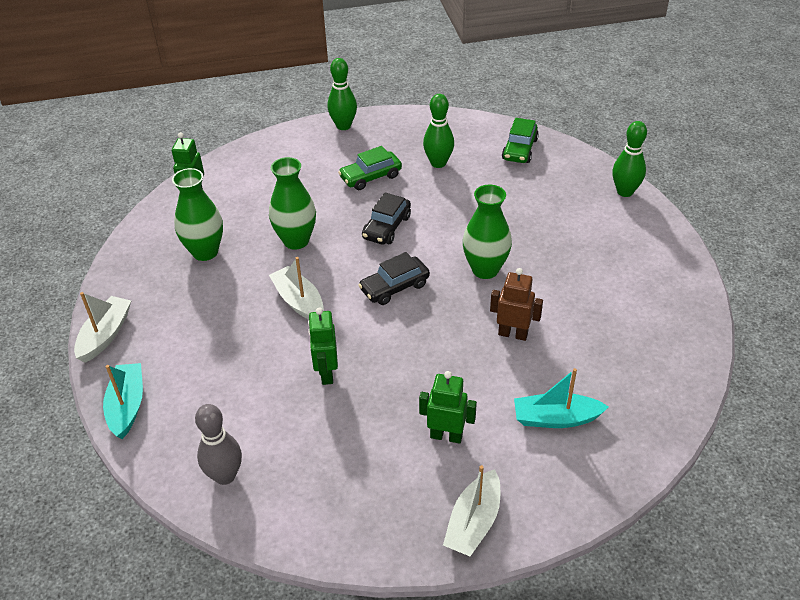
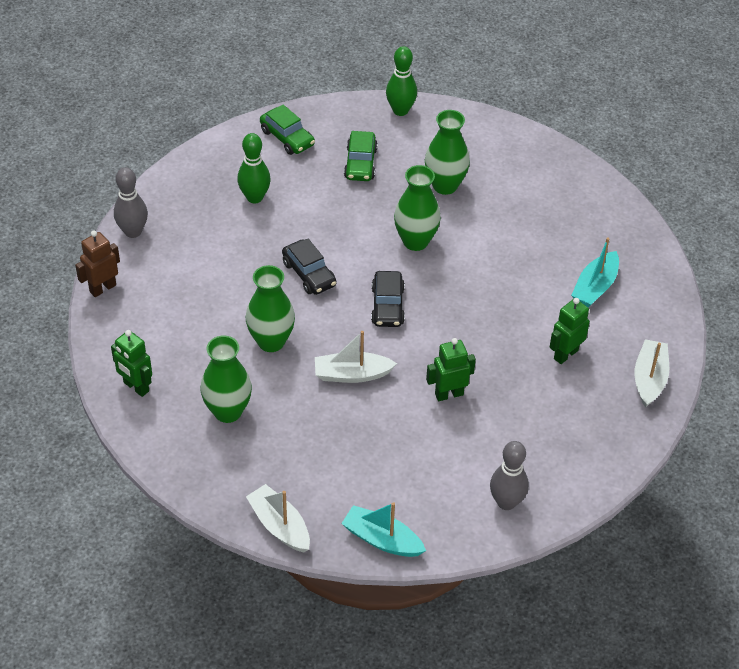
camera: 60 degrees left, 5 degrees up
green robot [308,307,338,385] -> green robot turned 135 degrees clockwise [426,338,476,401]
green bowling pin [327,58,357,130] -> grey bowling pin [114,167,148,238]
green car [338,146,402,190] -> green car moved to [344,131,378,181]
white boat [443,465,500,556] -> white boat turned 135 degrees counterclockwise [634,339,669,407]
brown robot [490,268,543,341] -> brown robot moved to [75,231,120,297]
none -> green vase [425,110,470,195]

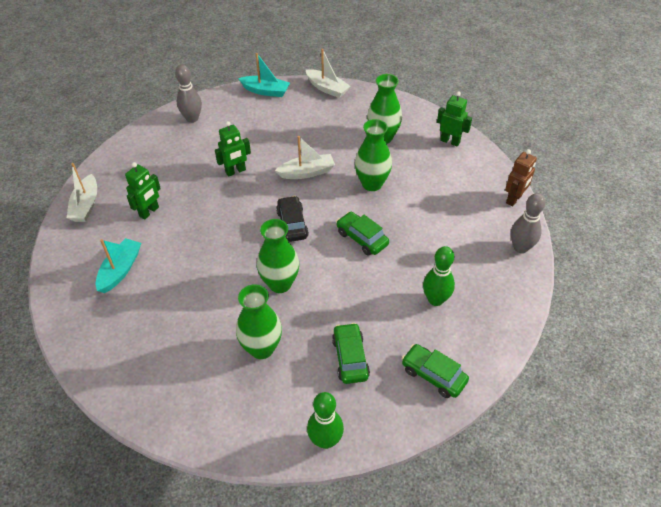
camera: 170 degrees right, 0 degrees up
black car [282,238,336,295] -> green car [336,212,389,256]

